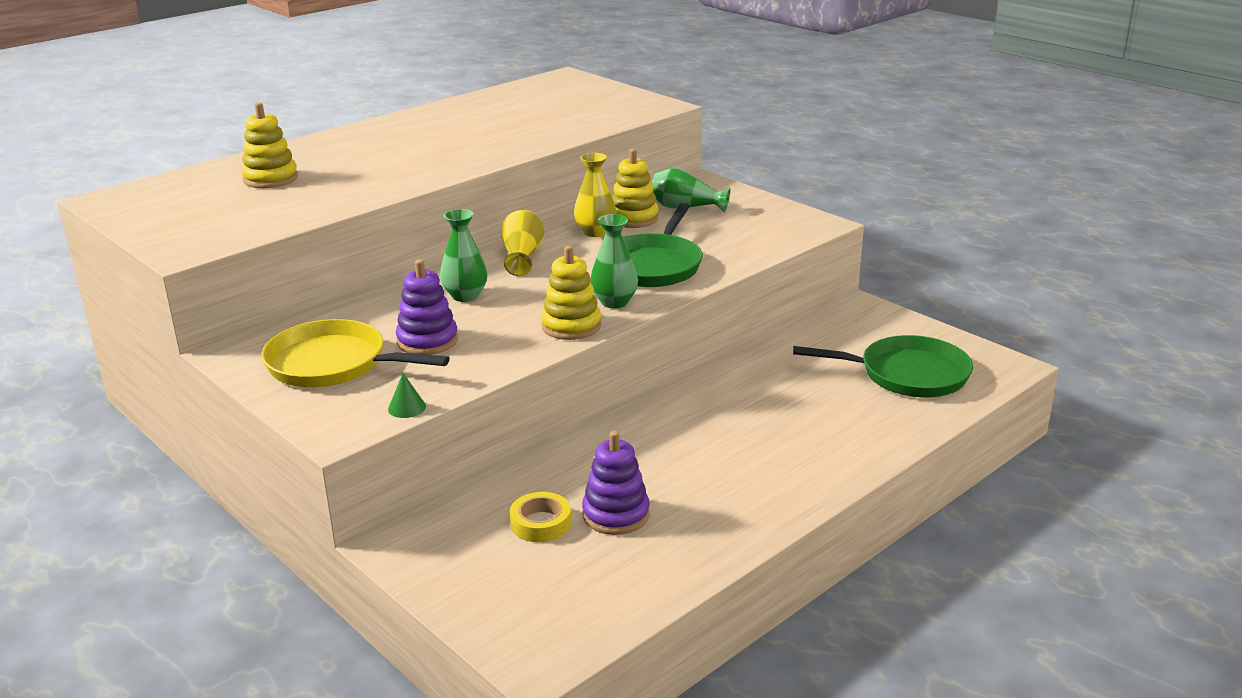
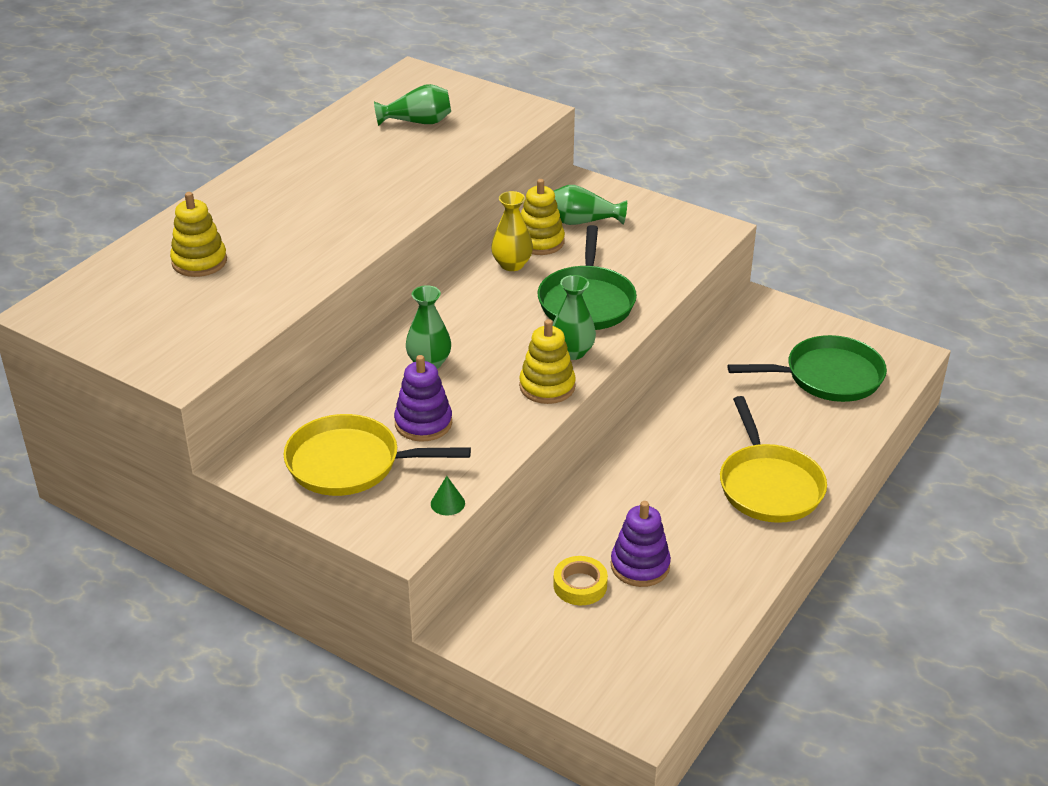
camera: 15 degrees left, 10 degrees up
yellow vase [501,210,545,276] -> none
none -> green vase [374,84,451,126]
none -> yellow pan [720,396,827,523]

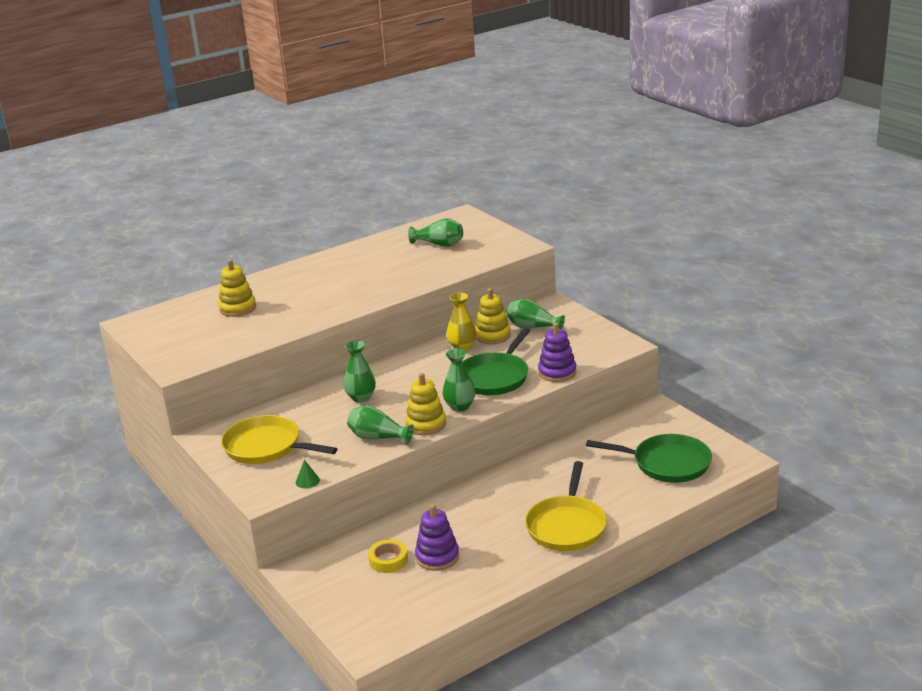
camera: 25 degrees right, 10 degrees down
purple stacking toy [394,355,452,442] -> purple stacking toy moved to [538,323,577,382]
none -> green vase [347,405,414,445]

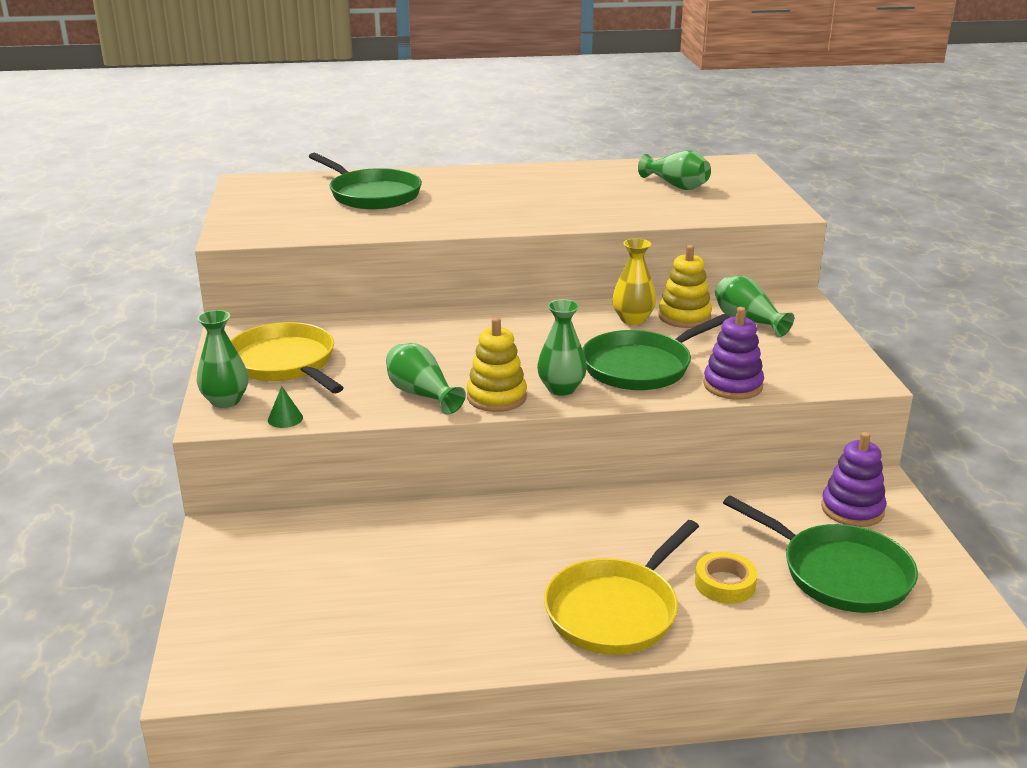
camera: 25 degrees right, 0 degrees up
yellow stacking toy [218,259,256,317] -> green pan [309,153,422,210]
green vase [343,340,376,402] -> green vase moved to [197,310,248,408]
yellow tape [368,539,408,573] -> yellow tape moved to [695,552,757,604]
purple stacking toy [415,504,459,571] -> purple stacking toy moved to [821,432,886,527]

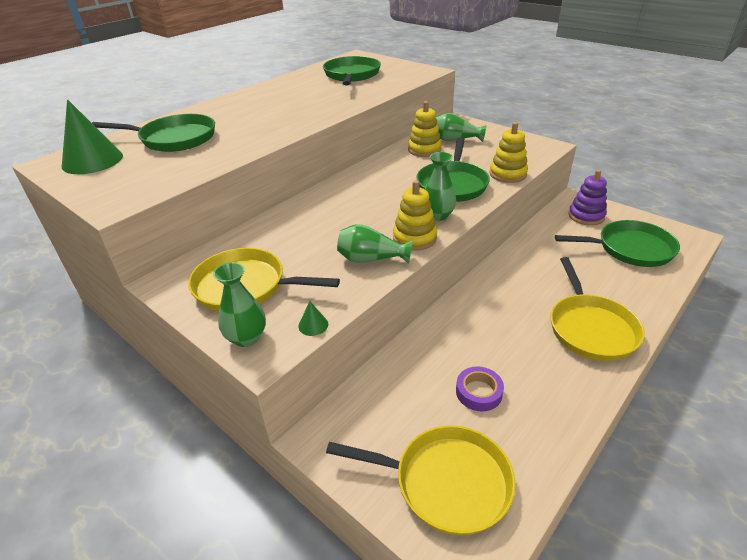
camera: 40 degrees left, 10 degrees up
yellow vase [612,238,656,325] -> none
green vase [638,150,711,190] -> green pan [323,56,381,85]
yellow tape [695,552,757,604] -> none
purple stacking toy [703,307,764,400] -> yellow stacking toy [489,122,528,183]
none -> green cone [62,99,123,174]
none -> yellow pan [326,425,516,535]
none -> purple tape [456,366,504,411]

